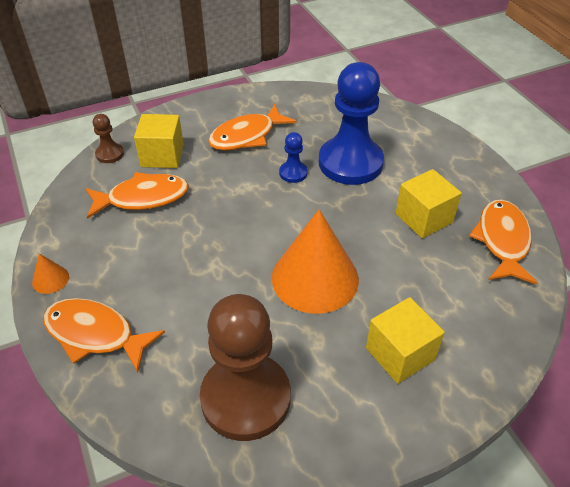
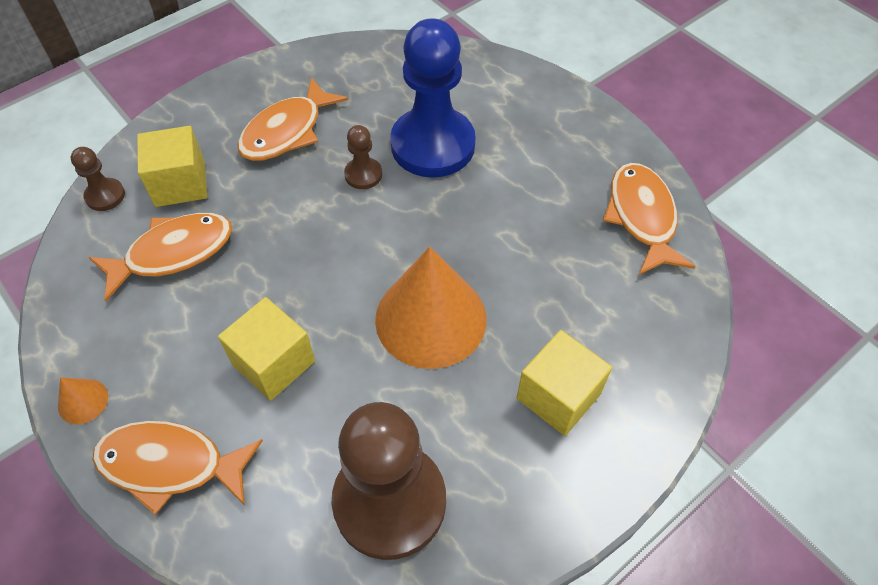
camera: 15 degrees left, 10 degrees up
blue pawn [279,132,308,183] -> brown pawn [344,125,382,189]
yellow cube [395,169,462,238] -> yellow cube moved to [218,297,315,401]

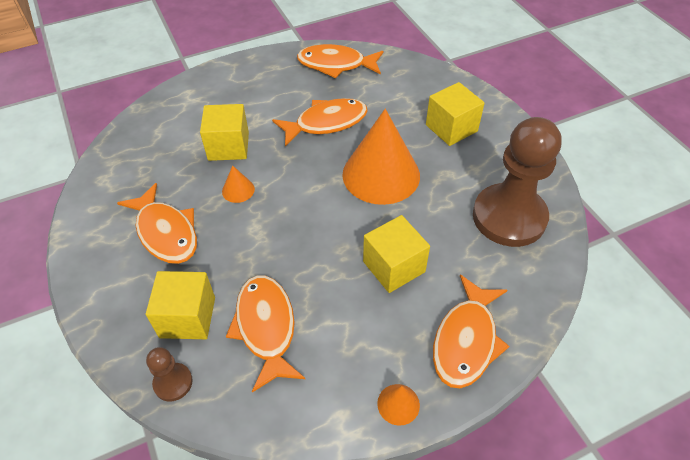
camera: 75 degrees left, 5 degrees down
brown pawn [344,125,382,189] -> orange cone [222,165,255,203]
blue pawn [390,18,476,178] -> yellow cube [200,104,249,161]
none -> orange fish [272,98,368,146]

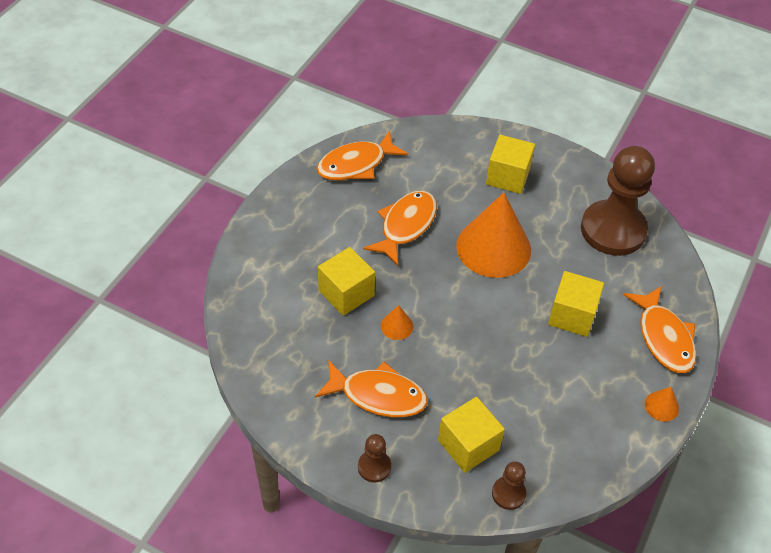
camera: 40 degrees left, 0 degrees up
orange fish [226,275,305,393] -> none
none -> brown pawn [358,434,391,483]

